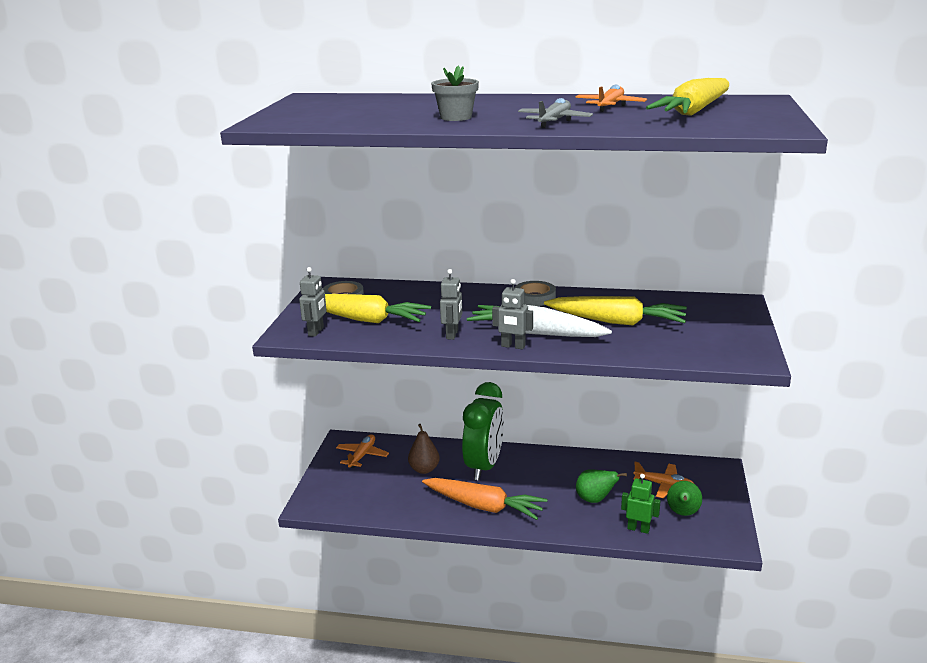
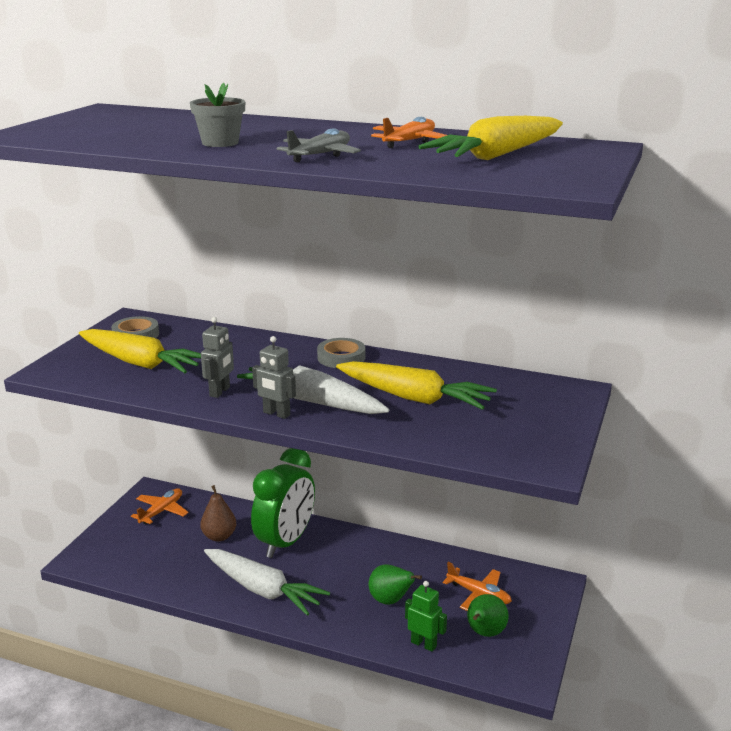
camera: 10 degrees right, 0 degrees up
grey robot [299,267,327,337] -> none
orange carrot [422,478,547,520] -> white carrot [204,549,330,616]

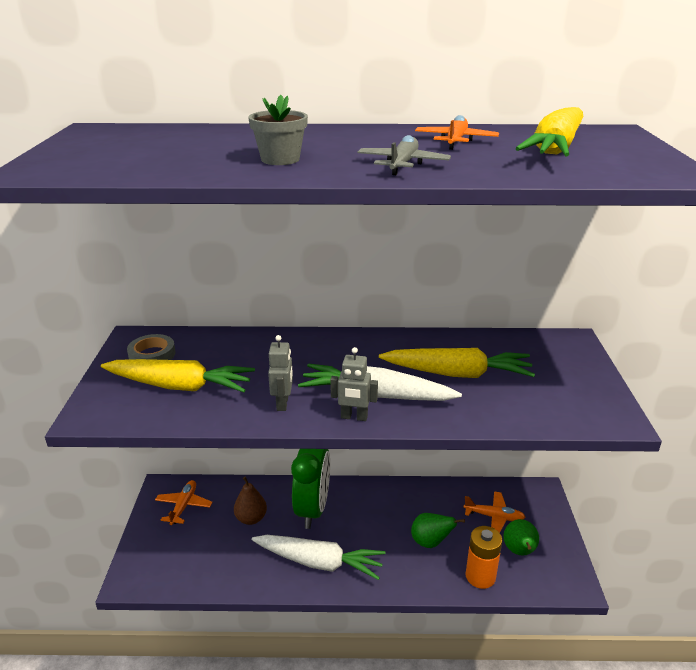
camera: 20 degrees left, 5 degrees up
grey tape [317,338,365,368] -> none
green robot [405,581,447,652] -> orange battery [466,526,502,589]

